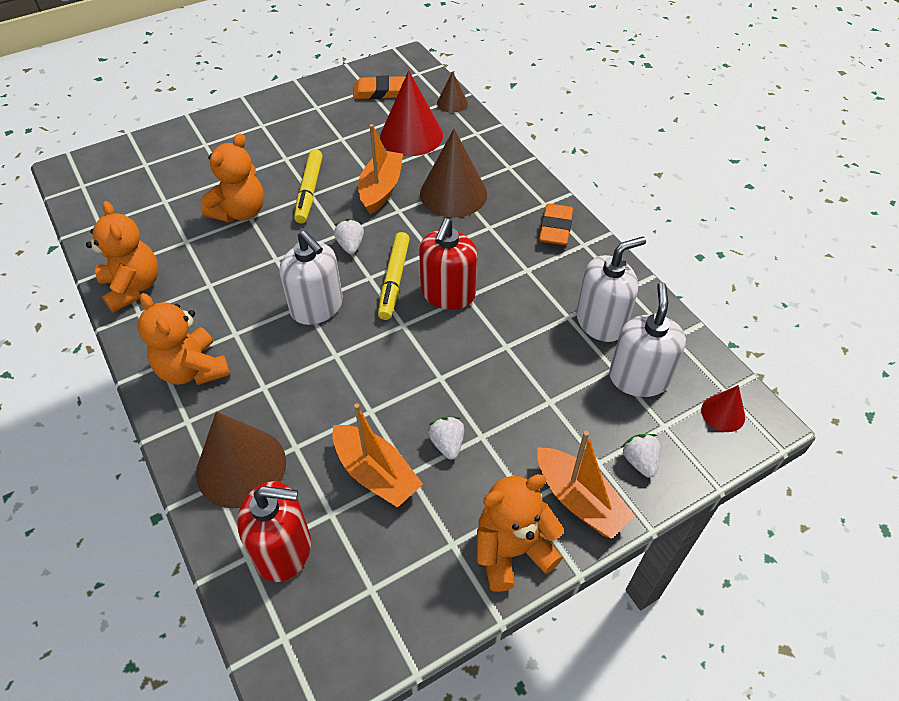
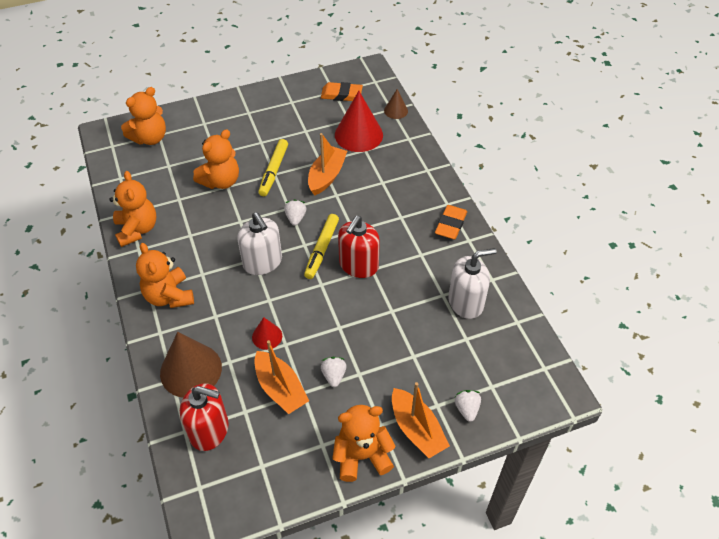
camera: 10 degrees right, 0 degrees up
brown cone [420,129,487,217] -> none
white soap dispenser [609,282,686,397] -> none
red cone [701,385,745,432] -> red cone moved to [252,317,282,350]
none -> orange teddy bear [121,87,166,145]

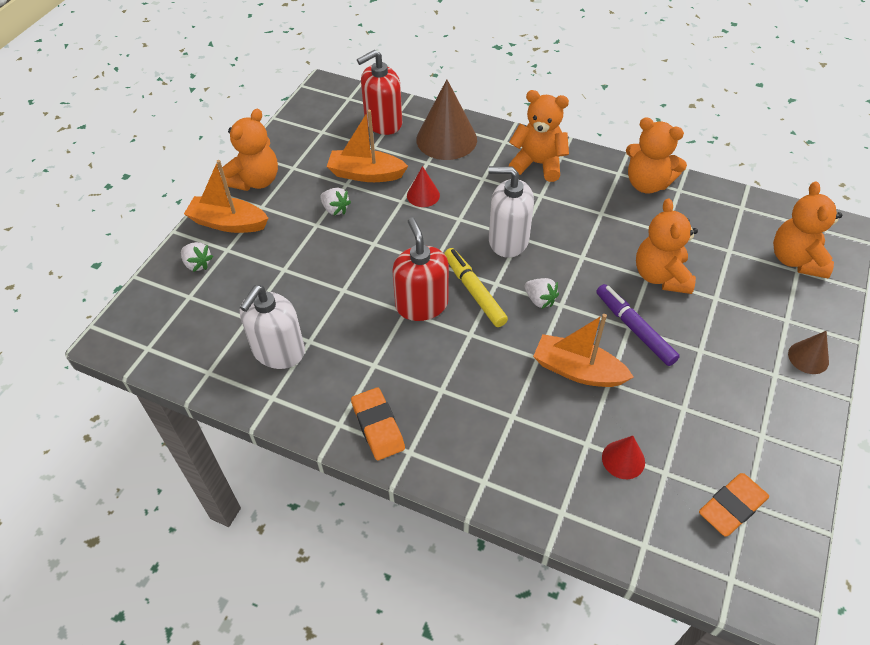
camera: 135 degrees right, 0 degrees up
yellow marker [258,139,288,196] -> purple marker [596,284,680,366]
orange boat [308,133,347,196] -> orange boat turned 135 degrees clockwise [533,314,634,387]
red cone [335,91,383,152] -> red cone [602,436,645,479], size x0.51
brown cone [384,89,408,119] -> brown cone moved to [788,331,829,374]

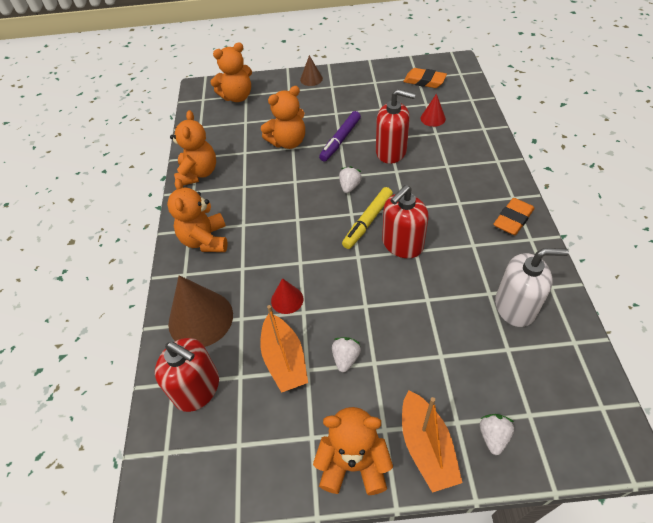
camera: 115 degrees left, 0 degrees up
white soap dispenser [488,166,534,258] -> none
orange boat [533,314,634,387] -> red soap dispenser [376,89,416,164]

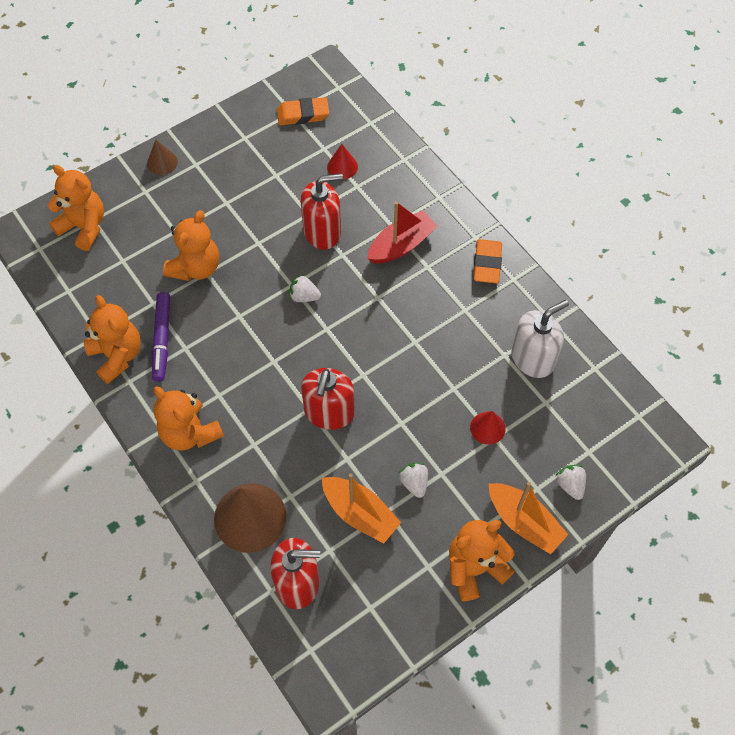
camera: 35 degrees left, 10 degrees up
orange teddy bear [210,42,252,102] -> orange teddy bear turned 90 degrees counterclockwise [47,165,104,251]
red cone [271,278,303,314] -> red cone moved to [470,411,505,445]
purple marker [319,111,361,162] -> purple marker moved to [152,292,170,382]
white strawberry [339,166,362,193] -> white strawberry turned 60 degrees counterclockwise [289,274,321,302]
yellow marker [342,187,393,249] -> none
red soap dispenser [382,185,429,258] -> red soap dispenser moved to [301,368,355,430]
none -> red boat [367,202,438,264]

